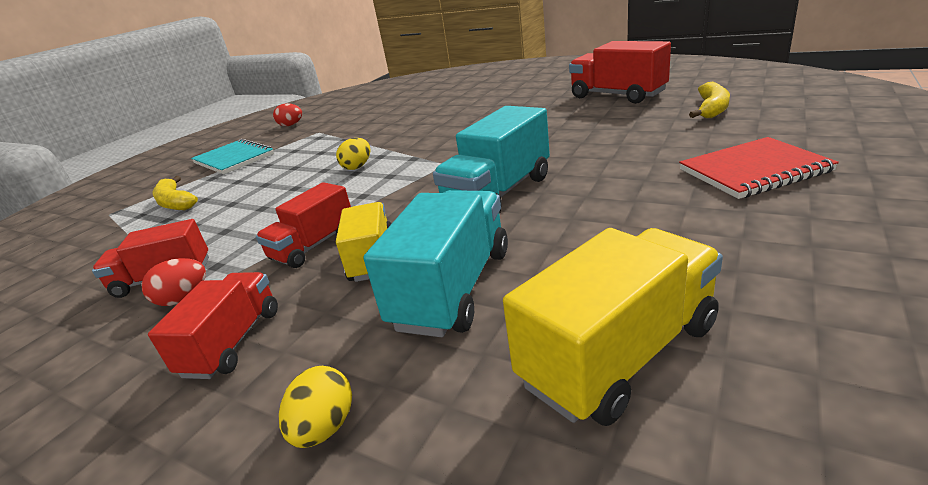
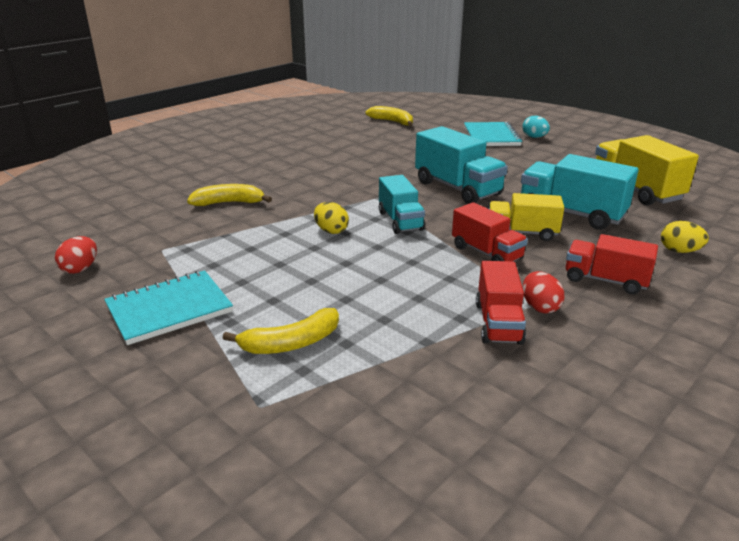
camera: 80 degrees left, 0 degrees up
red truck [569,41,671,104] -> none
red notebook [679,137,839,199] -> turquoise notebook [464,122,523,146]
none -> yellow banana [187,184,272,206]
none -> turquoise truck [379,175,425,234]
none -> turquoise egg [522,116,550,138]

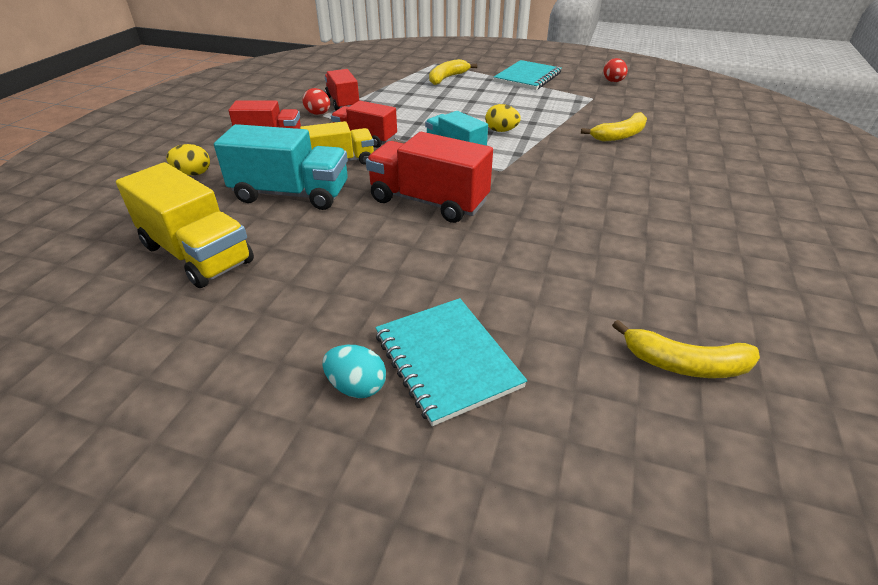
camera: 155 degrees right, 10 degrees up
turquoise truck [415,126,508,204] -> red truck [366,132,493,223]

